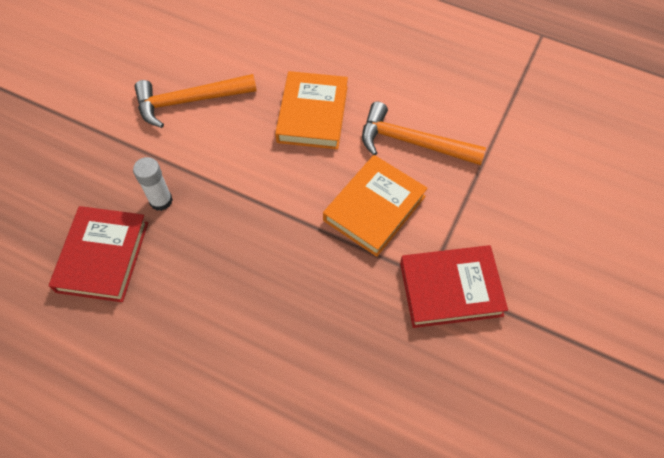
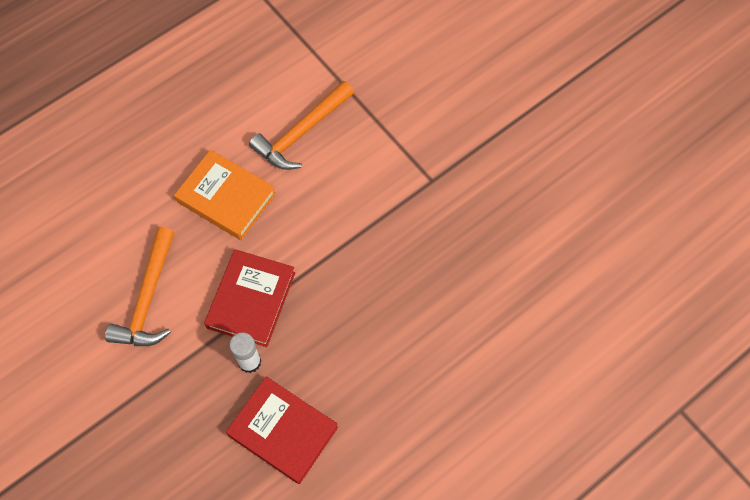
camera: 65 degrees left, 5 degrees up
orange book [323,155,428,257] -> none
red book [400,245,508,328] -> red book moved to [204,249,295,347]

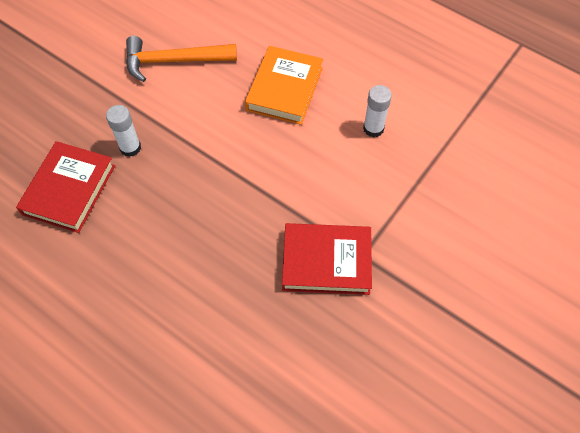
camera: 75 degrees right, 5 degrees down
red book [204,249,295,347] -> red book moved to [282,223,372,295]
orange hammer [249,81,354,170] -> white glue stick [363,85,392,138]

